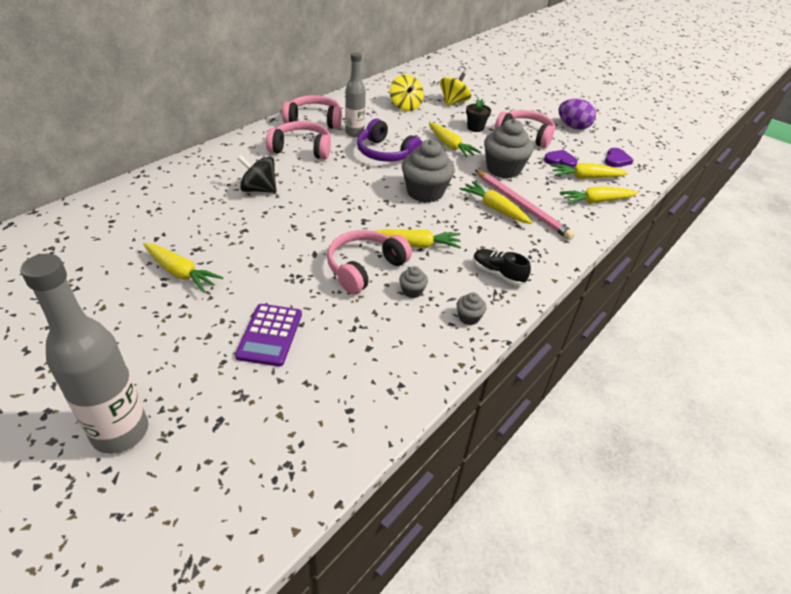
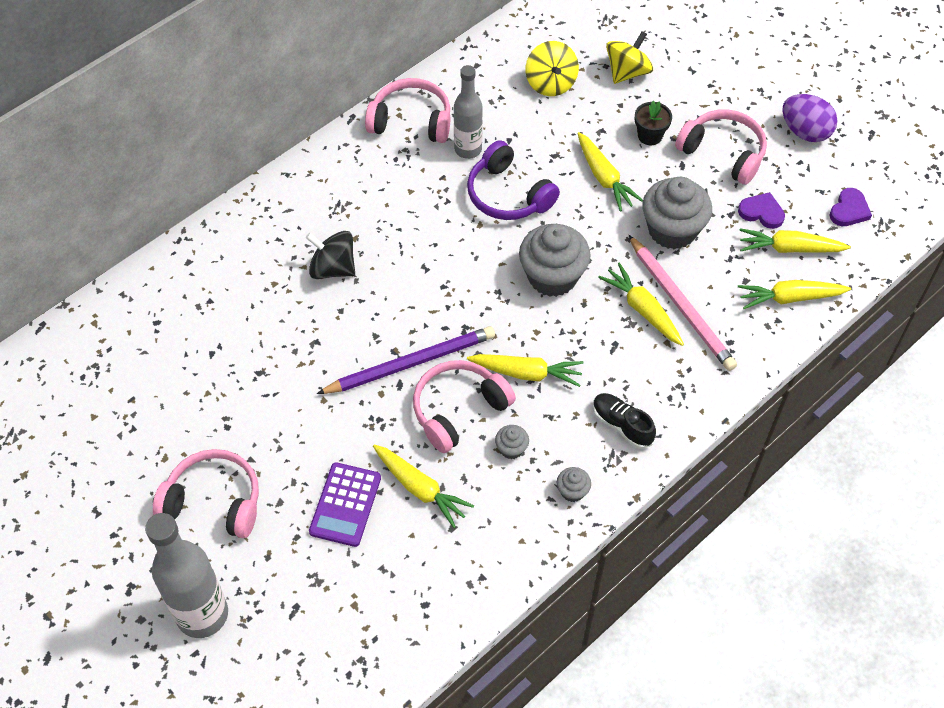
camera: 10 degrees right, 15 degrees up
yellow carrot [143,243,223,293] -> yellow carrot moved to [373,444,474,528]
pink headphones [266,121,331,159] -> pink headphones moved to [153,449,259,538]
none -> purple pencil [317,326,495,394]

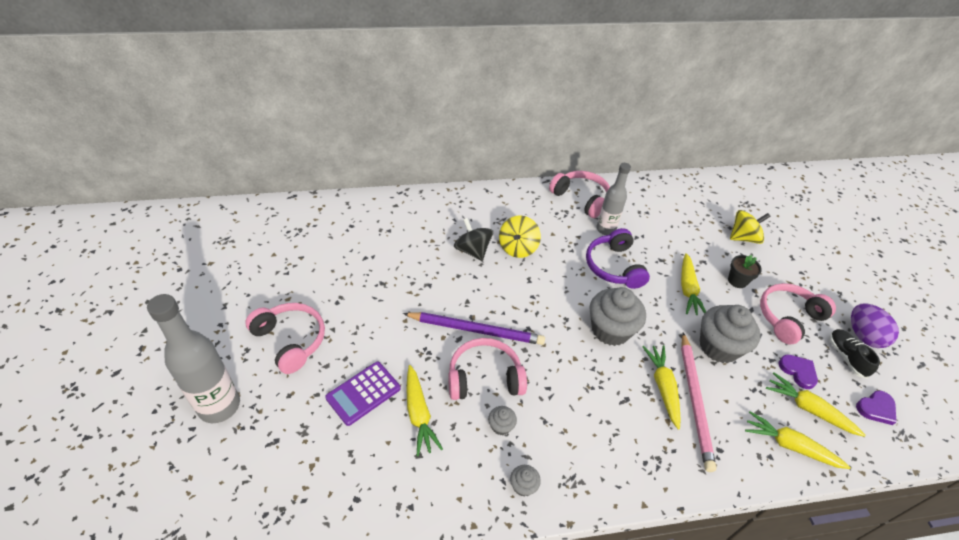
camera: 30 degrees right, 10 degrees down
yellow carrot [467,354,583,387] -> none
yellow spinning top [525,41,579,96] -> yellow spinning top moved to [499,216,541,258]
black shoe [593,393,656,449] -> black shoe moved to [829,329,880,378]
pink headphones [675,109,767,185] -> pink headphones turned 105 degrees counterclockwise [760,283,836,344]

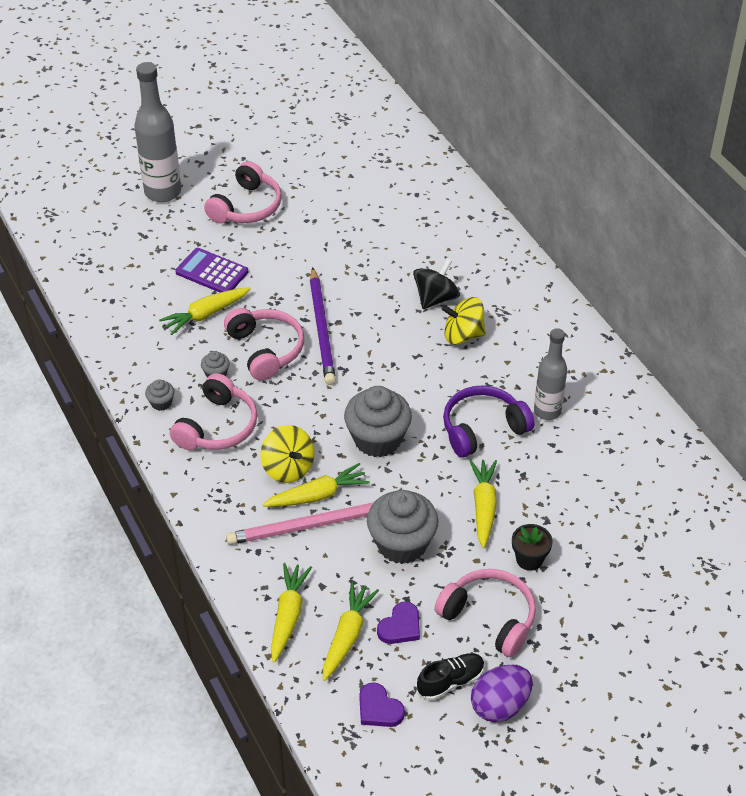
camera: 75 degrees right, 0 degrees up
pink headphones [549,171,610,218] -> pink headphones moved to [170,373,257,450]
yellow carrot [681,253,706,315] -> yellow carrot turned 105 degrees clockwise [469,459,497,548]
yellow spinning top [730,210,771,244] -> yellow spinning top moved to [261,425,314,483]

